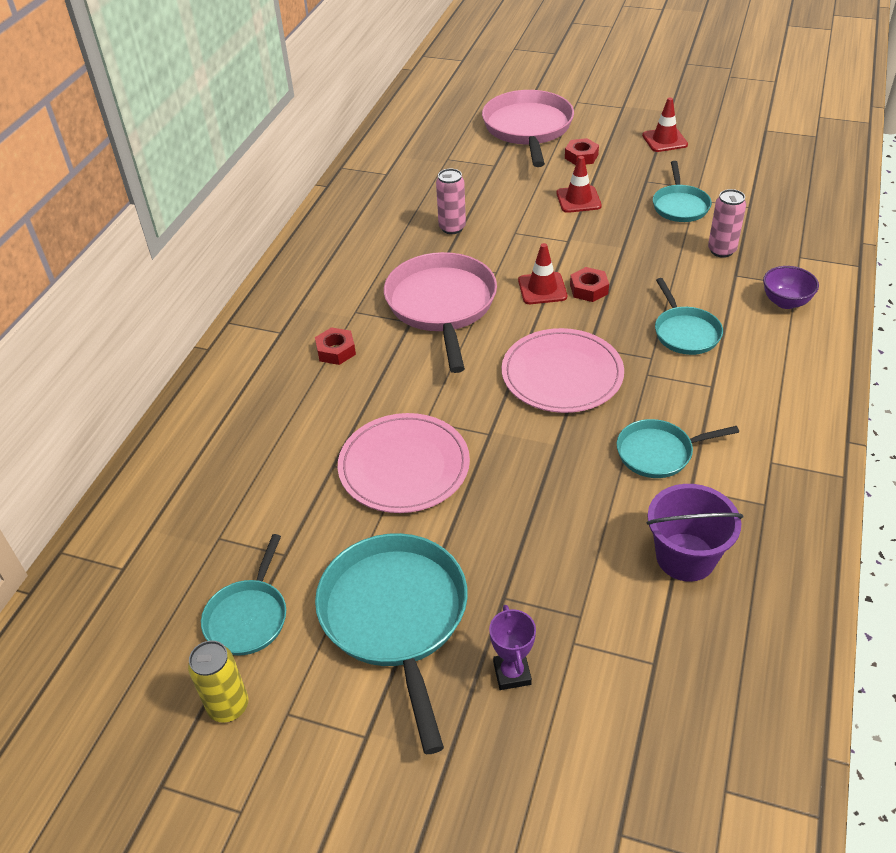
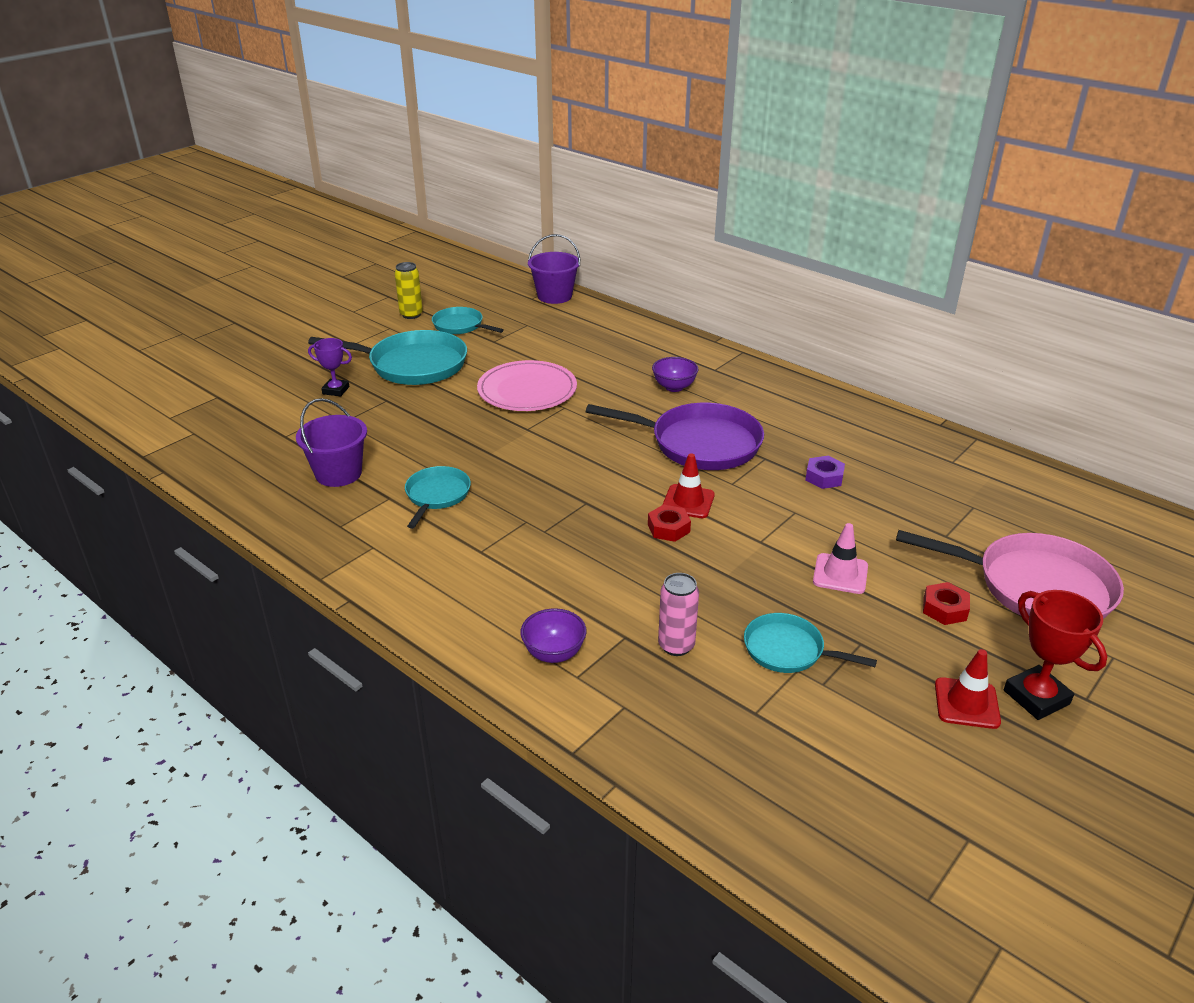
camera: 110 degrees right, 10 degrees down
red nut [315,327,356,365] -> purple bowl [652,357,699,392]
pink pan [384,252,497,373] -> purple pan [586,403,764,470]
pink can [436,169,466,234] -> purple nut [805,456,845,489]
pink plate [502,328,624,413] -> none
red traffic cone [556,156,602,213] -> pink traffic cone [813,523,868,594]
turquoise pan [655,278,723,355] -> none
none -> purple bucket [528,234,580,304]
none -> red trophy [1004,590,1107,720]

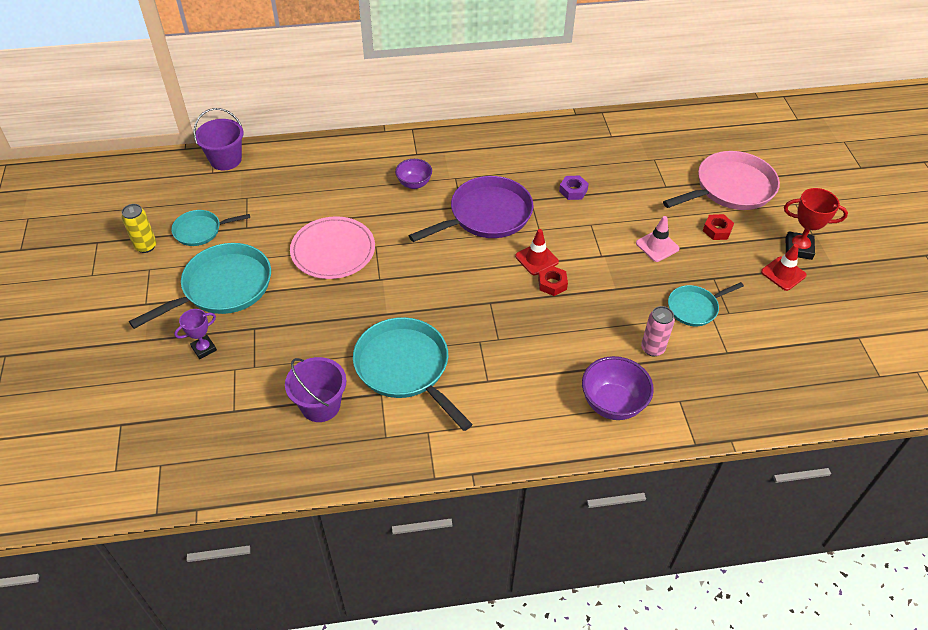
camera: 50 degrees left, 15 degrees up
turquoise pan [405,466,471,529] -> turquoise pan [353,317,473,431], size x1.78
purple bowl [520,608,586,663] -> purple bowl [582,356,654,420], size x1.55

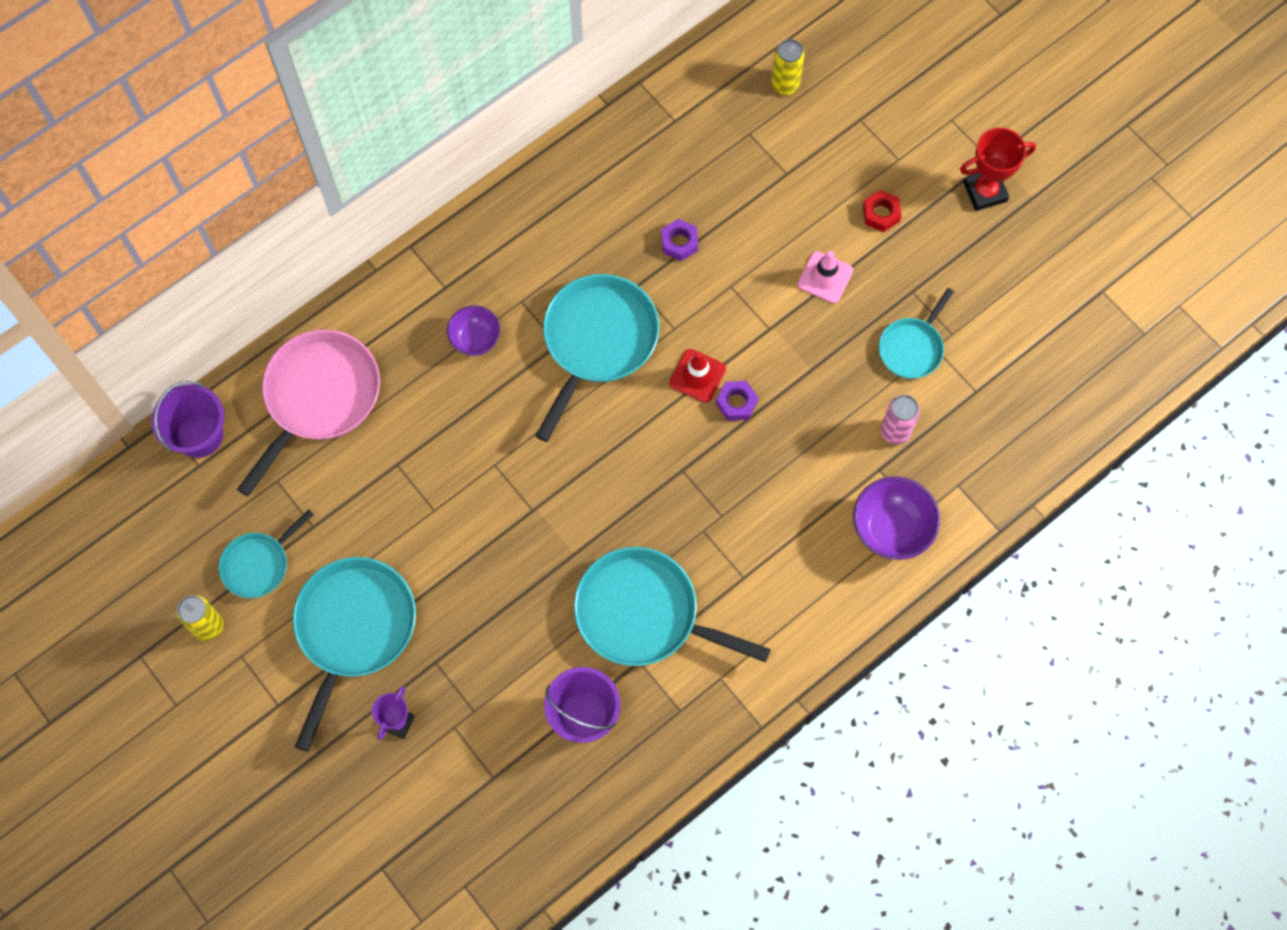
camera: 30 degrees left, 20 degrees up
pink plate [290,216,375,279] -> none
purple pan [408,176,533,242] -> turquoise pan [535,274,659,442]
red nut [538,266,568,296] -> purple nut [716,381,758,421]
pink pan [663,151,780,210] -> pink pan moved to [237,329,380,496]
red traffic cone [761,244,807,291] -> none
none -> yellow can [771,39,805,95]

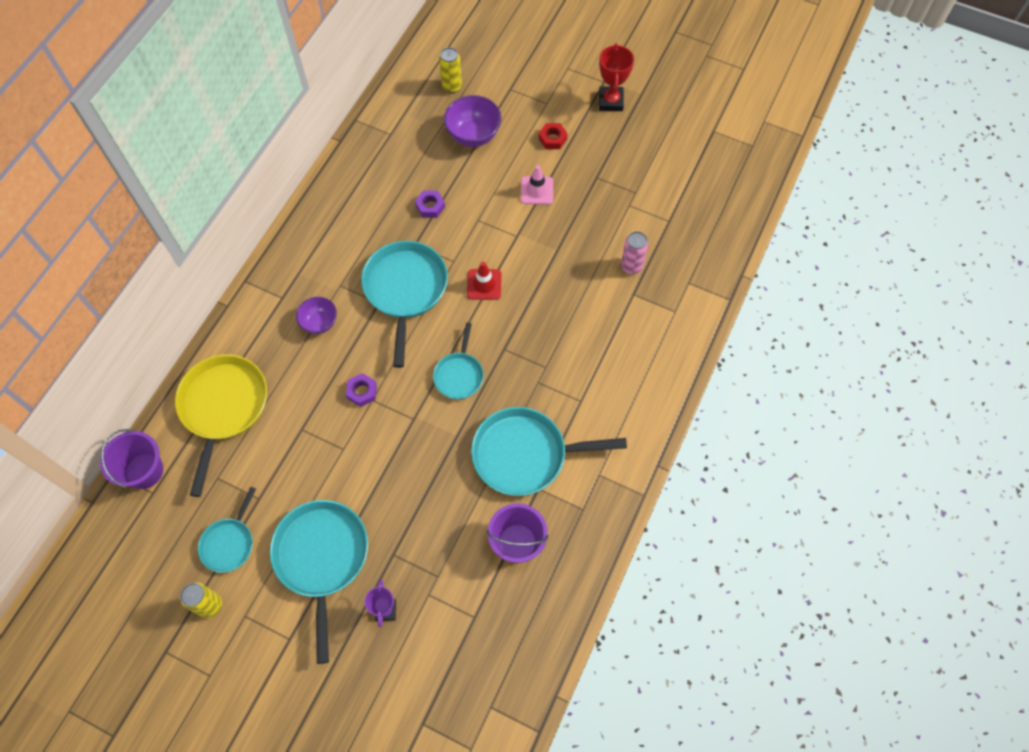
camera: 25 degrees left, 5 degrees down
pink pan [237,329,380,496] -> yellow pan [175,354,267,497]
purple nut [716,381,758,421] -> purple nut moved to [346,373,377,407]
purple bowl [853,476,940,560] -> purple bowl moved to [444,95,502,147]
turquoise pan [879,288,954,379] -> turquoise pan moved to [433,322,484,399]
red trophy [960,128,1036,211] -> red trophy turned 45 degrees counterclockwise [599,43,634,111]

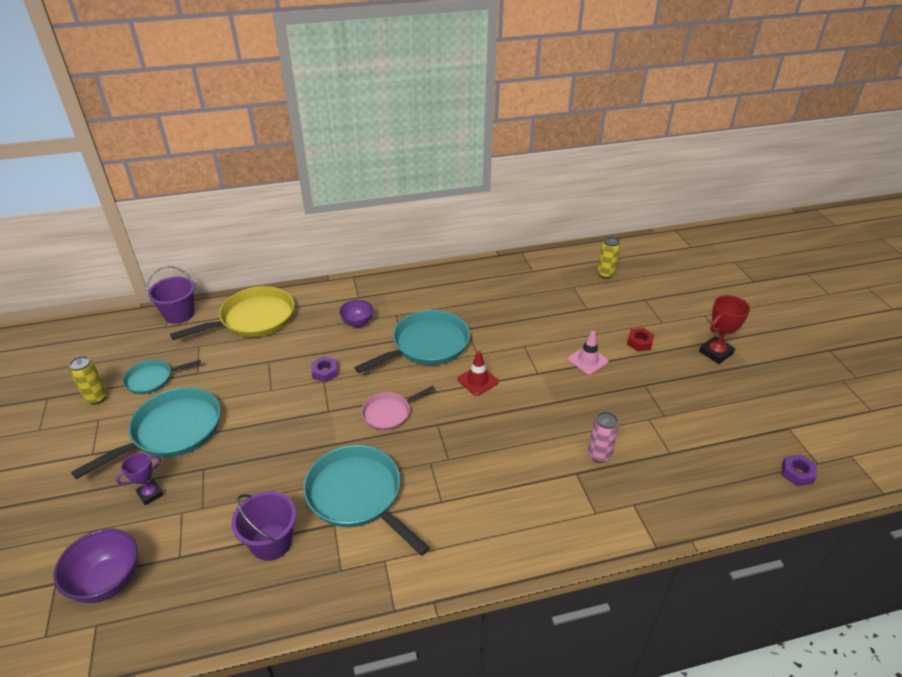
camera: 50 degrees right, 25 degrees down
purple nut [415,190,445,218] -> purple nut moved to [782,454,817,486]
turquoise pan [433,322,484,399] -> pink pan [362,386,435,430]
purple bowl [444,95,502,147] -> purple bowl moved to [54,528,138,603]

